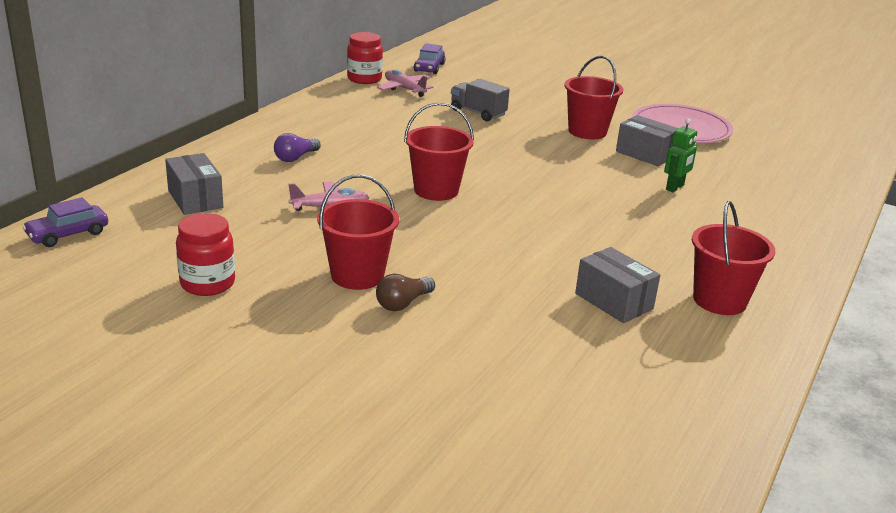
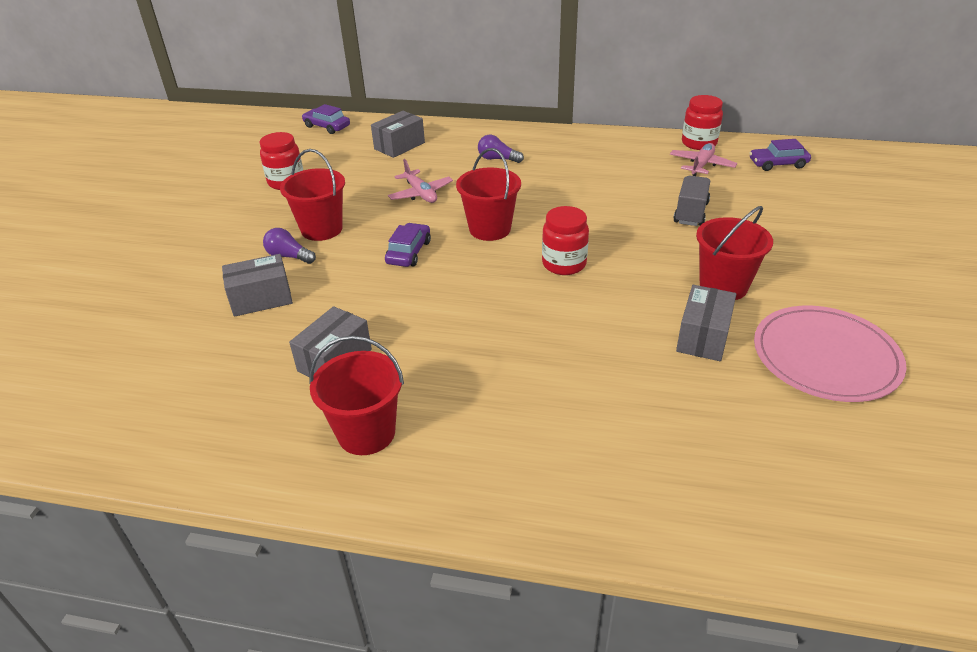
camera: 75 degrees right, 10 degrees up
brown light bulb [376,274,435,311] -> purple light bulb [263,228,316,264]
green robot [664,118,697,192] -> none
none -> grey box [222,254,293,317]
none -> purple car [385,223,431,267]
none -> red jar [542,206,589,275]

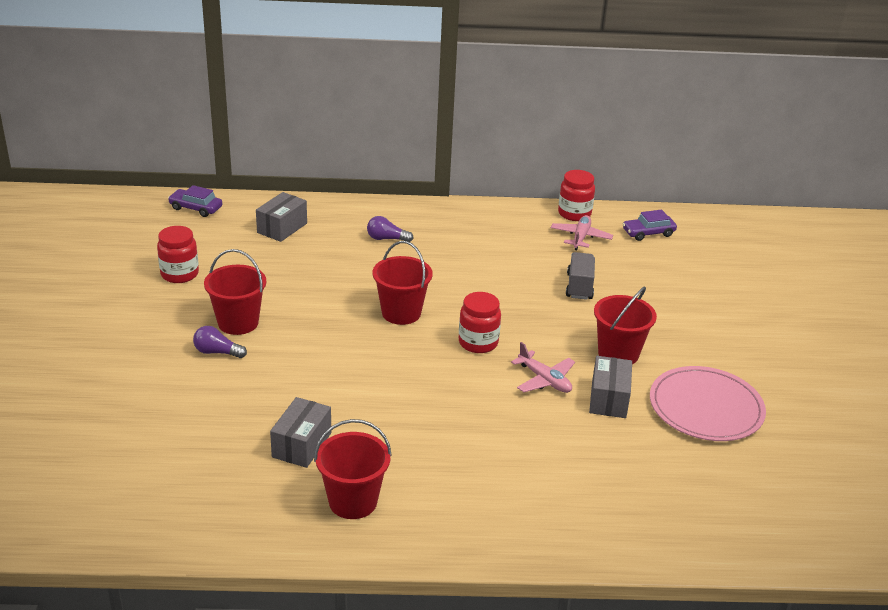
camera: 15 degrees left, 5 degrees down
grey box [222,254,293,317] -> none
purple car [385,223,431,267] -> none
pink plane [388,159,453,203] -> pink plane moved to [511,342,575,393]

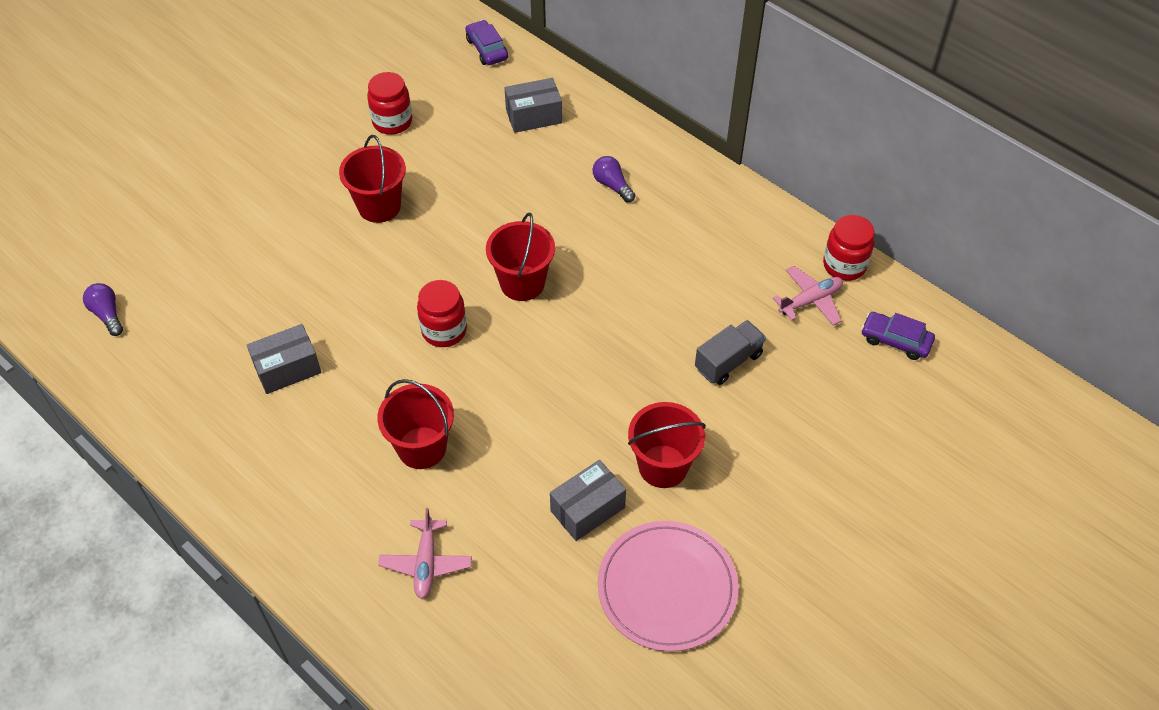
camera: 45 degrees right, 20 degrees up
purple light bulb [193,326,247,358] -> purple light bulb moved to [83,283,123,336]
red bucket [314,419,392,519] -> red bucket moved to [377,379,454,469]
red jar [459,292,501,353] -> red jar moved to [417,280,467,347]
pink plane [511,342,575,393] -> pink plane moved to [378,508,472,599]

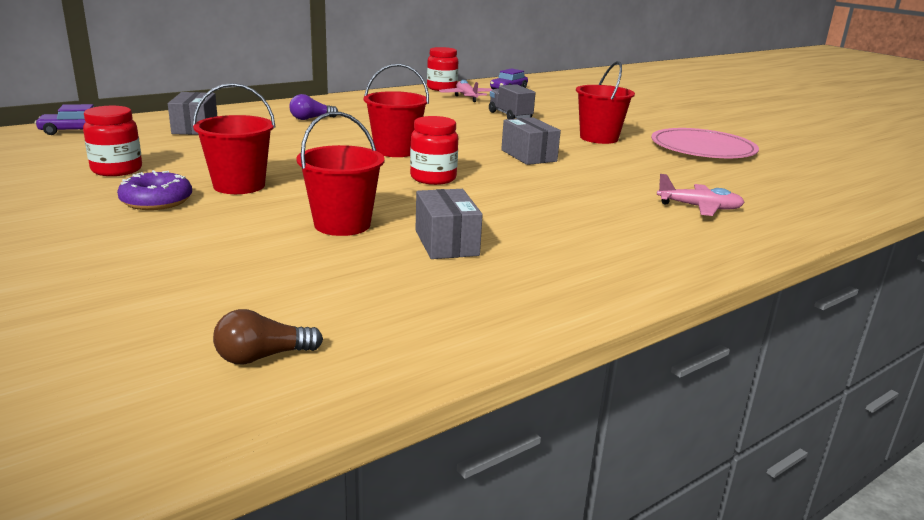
camera: 80 degrees left, 30 degrees down
purple light bulb [83,283,123,336] -> brown light bulb [213,309,323,365]
red bucket [377,379,454,469] -> red bucket moved to [296,112,384,236]
grey box [550,460,626,541] -> grey box moved to [501,117,561,165]
none -> purple donut [117,170,192,210]

